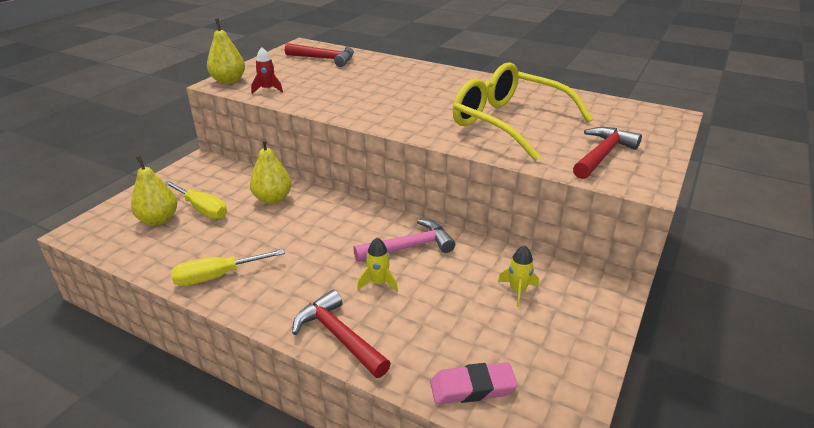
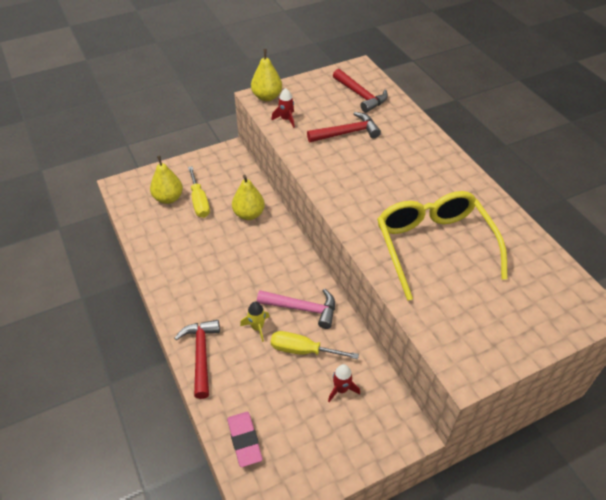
camera: 35 degrees right, 15 degrees up
yellow screwdriver [171,249,285,286] -> yellow screwdriver moved to [271,331,359,359]
pink eraser [430,362,518,404] -> pink eraser turned 45 degrees clockwise [227,412,263,467]
yellow rocket [498,245,539,307] -> red rocket [328,364,360,402]
red hammer [573,127,642,179] -> red hammer moved to [307,112,381,142]

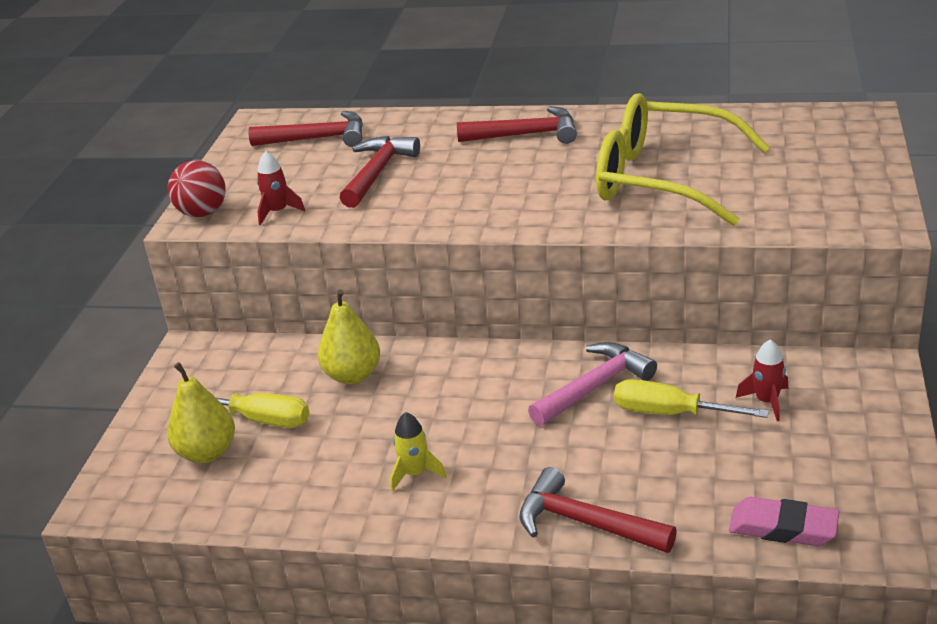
camera: 50 degrees left, 15 degrees down
yellow rocket [240,302,270,342] -> yellow rocket moved to [390,412,447,492]
yellow pear [251,49,282,101] -> red ball [168,161,226,217]
yellow screwdriver [271,331,359,359] -> yellow screwdriver turned 60 degrees clockwise [614,379,769,418]
none -> red hammer [457,106,577,144]

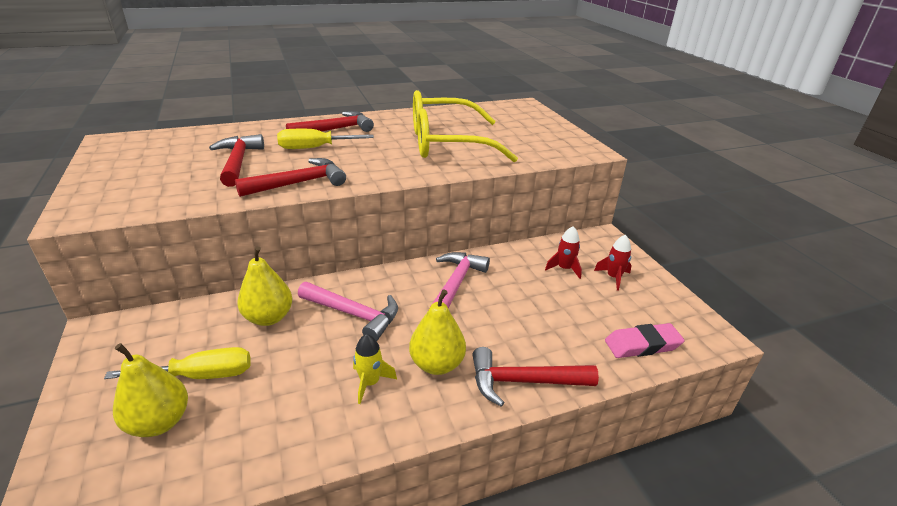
camera: 35 degrees left, 0 degrees up
red ball [168,161,226,217] -> none
red hammer [249,111,363,147] -> red hammer moved to [235,158,346,197]
red rocket [257,151,305,225] -> red rocket moved to [594,235,632,291]
yellow screwdriver [614,379,769,418] -> yellow screwdriver moved to [277,129,374,149]
none -> pink hammer [298,282,398,341]
none -> yellow pear [409,289,466,375]

